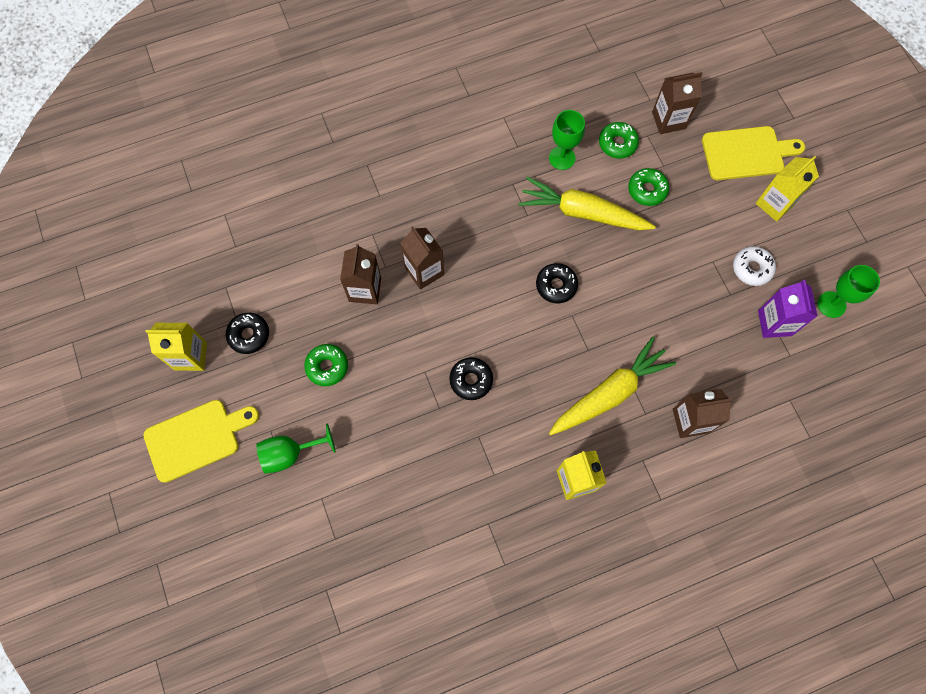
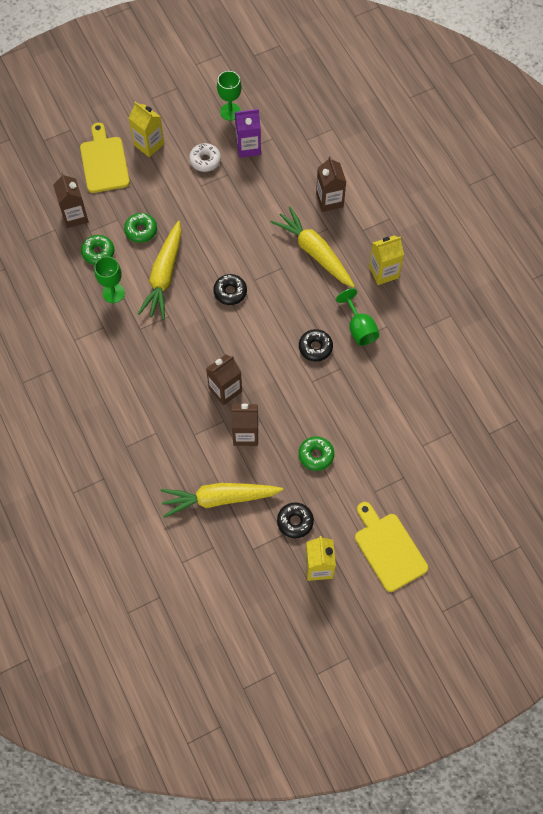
camera: 95 degrees left, 5 degrees down
green goblet [256,423,336,474] -> green goblet moved to [336,288,379,346]
none -> yellow carrot [161,483,283,518]

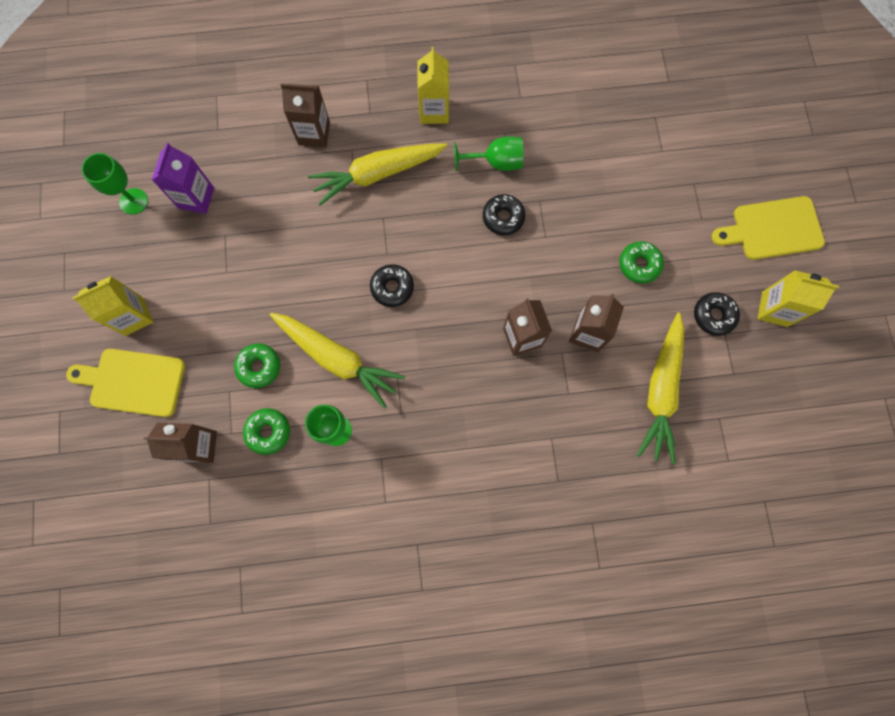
camera: 70 degrees left, 10 degrees up
white donut [189,143,221,172] -> none

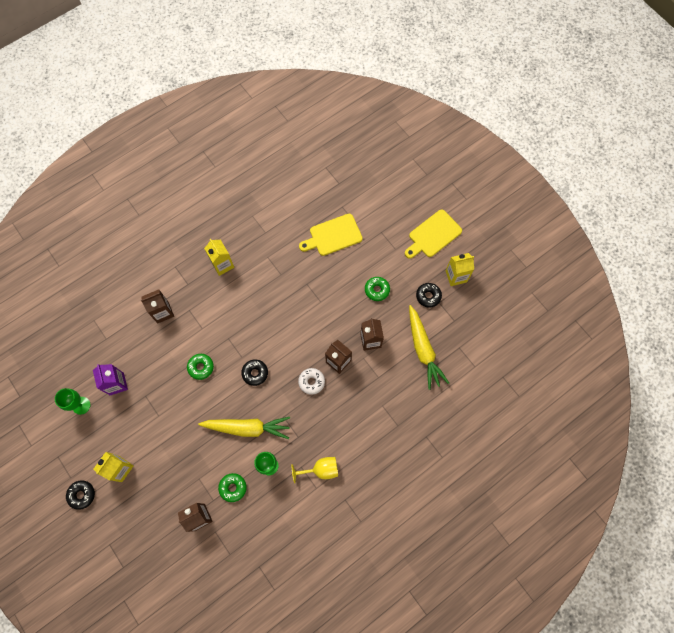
camera: 30 degrees left, 5 degrees down
yellow cutting board [66,349,185,417] -> yellow cutting board moved to [299,214,363,256]
green donut [234,344,280,388] -> green donut moved to [187,354,214,380]
yellow carrot [308,143,447,206] -> none
green goblet [454,136,523,172] -> none
black donut [483,194,526,235] -> black donut moved to [66,480,95,510]
none -> yellow goblet [292,457,338,483]
none -> white donut [298,368,325,395]

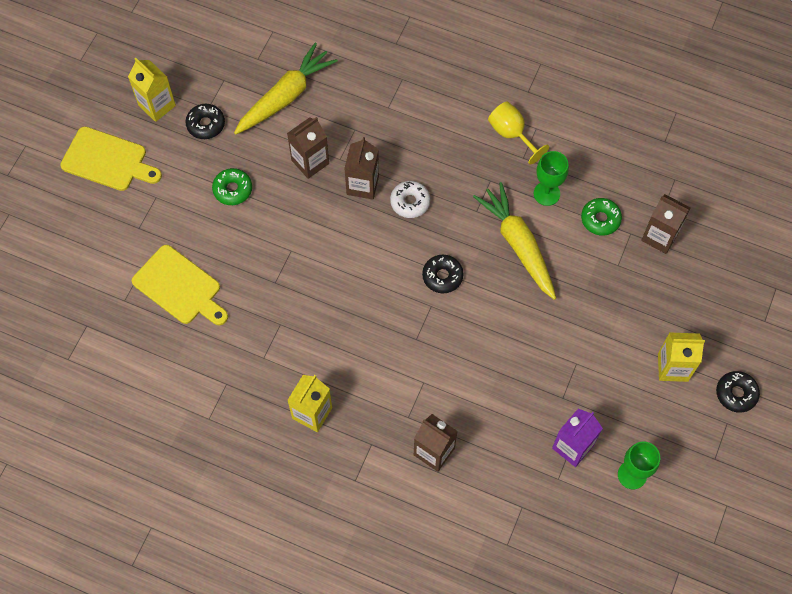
camera: 120 degrees left, 5 degrees down
green donut [187,354,214,380] -> none

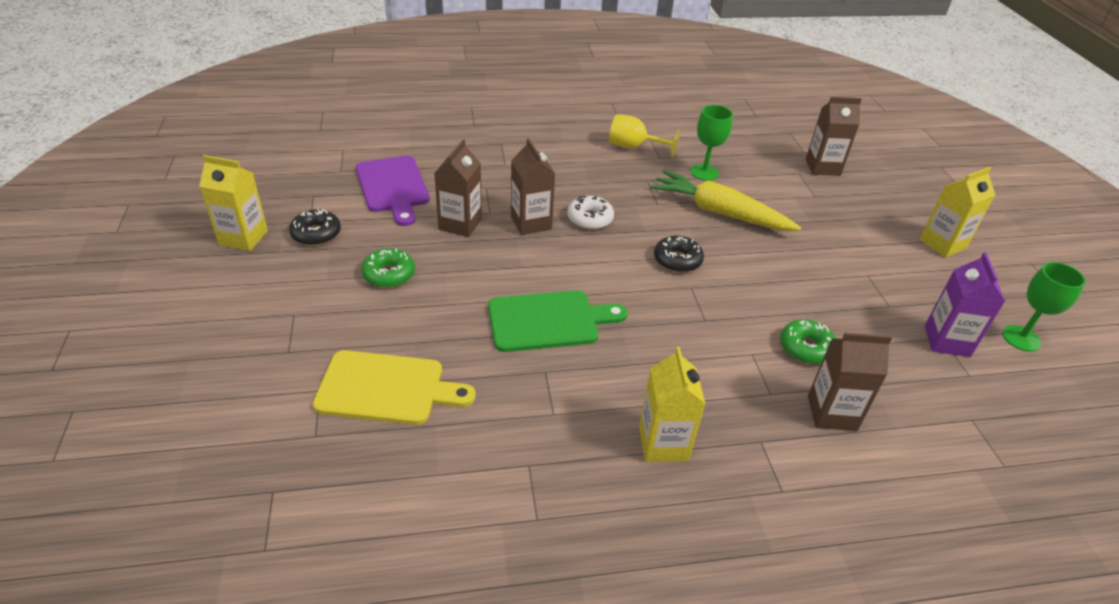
camera: 35 degrees left, 25 degrees down
yellow cutting board [60,126,162,191] -> none
yellow carrot [234,43,338,135] -> purple cutting board [356,156,430,226]
green donut [581,198,622,236] -> green donut moved to [780,320,836,364]
black donut [716,371,760,413] -> none
none -> green cutting board [488,290,628,352]

